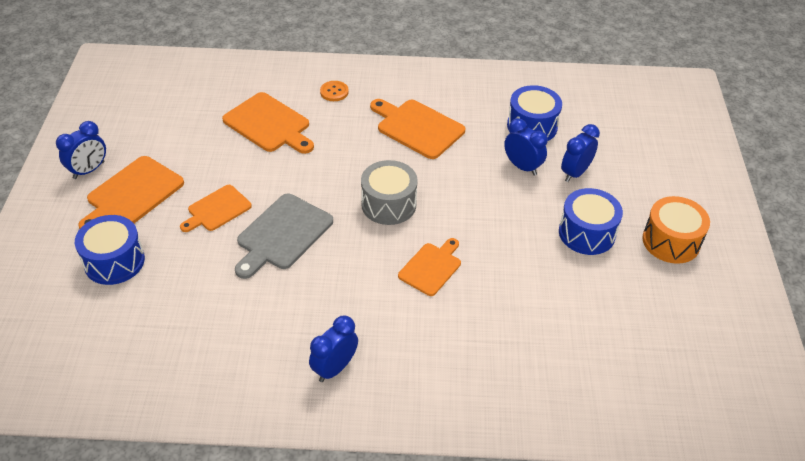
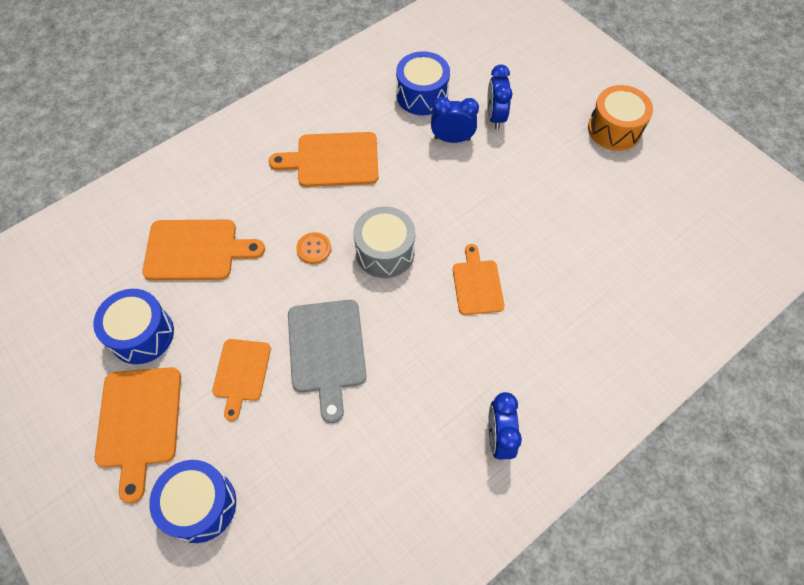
camera: 40 degrees left, 15 degrees up
blue clock [56,121,106,179] -> none
orange button [320,81,349,101] -> orange button moved to [296,232,331,264]
blue drum [559,188,623,255] -> blue drum moved to [93,289,174,364]

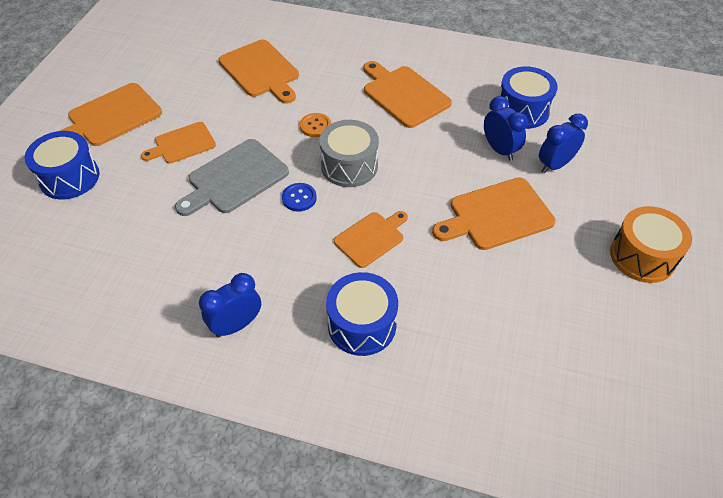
camera: 55 degrees right, 10 degrees down
blue drum [93,289,174,364] -> blue drum moved to [326,272,398,356]
none -> blue button [282,183,317,212]
none -> orange cutting board [432,177,556,250]

